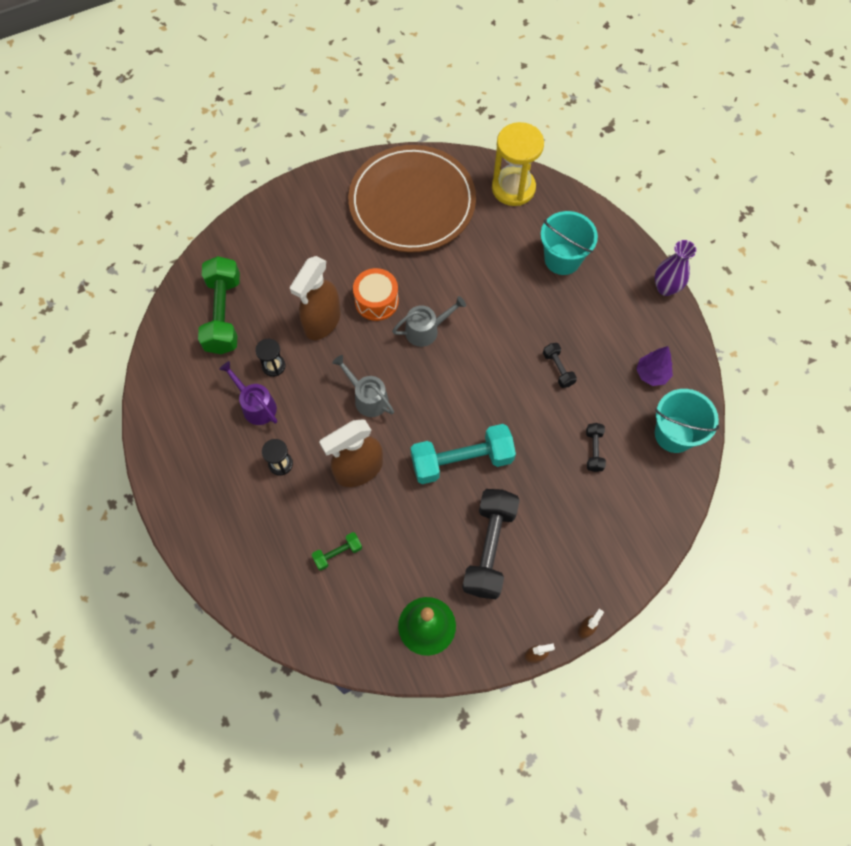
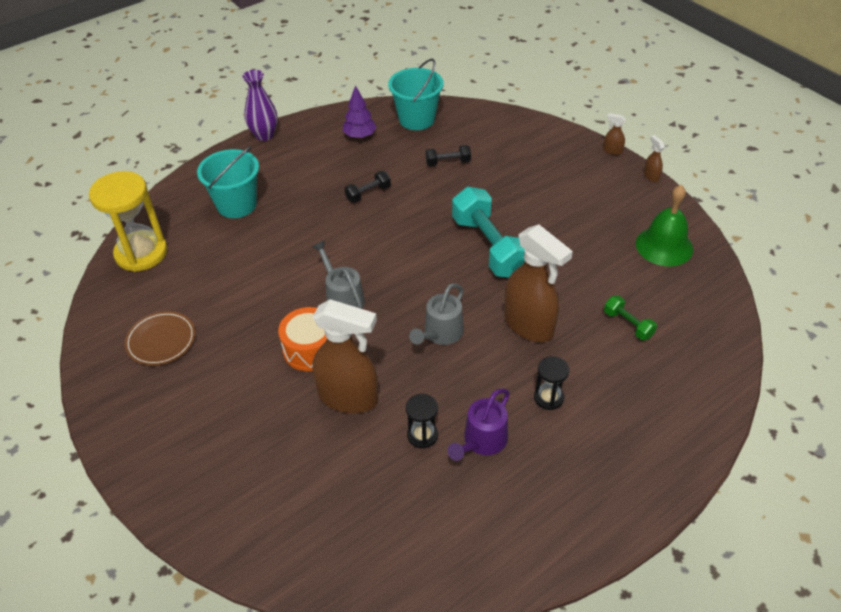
camera: 100 degrees left, 20 degrees down
green dumbbell [198,256,240,354] -> none
brown plate [348,145,476,253] -> brown plate [125,311,196,366], size x0.42
black dumbbell [462,489,520,599] -> none

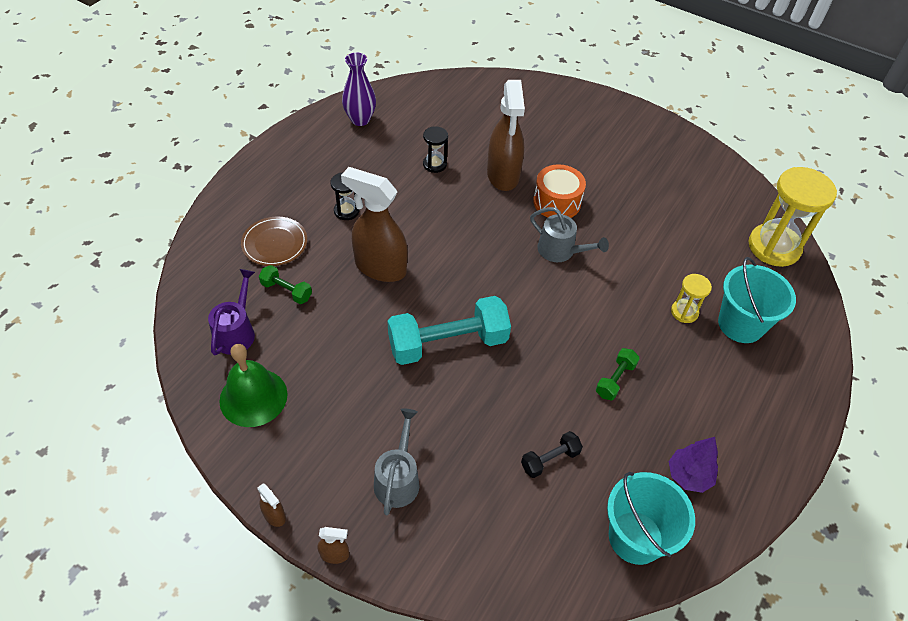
camera: 155 degrees right, 5 degrees up
brown plate [125,311,196,366] -> brown plate moved to [241,217,307,266]
purple vase [242,70,278,141] -> purple vase moved to [342,53,376,126]
brown spray bottle [312,299,378,413] -> brown spray bottle turned 90 degrees counterclockwise [487,80,525,191]
black dumbbell [345,171,391,203] -> green dumbbell [596,348,640,400]
grey watering can [409,283,464,345] -> grey watering can moved to [374,408,420,515]
purple watering can [448,388,510,461] -> purple watering can moved to [208,269,255,355]
turquoise dumbbell [452,187,525,277] -> turquoise dumbbell turned 60 degrees counterclockwise [387,296,511,365]
none -> yellow hourglass [671,274,712,323]

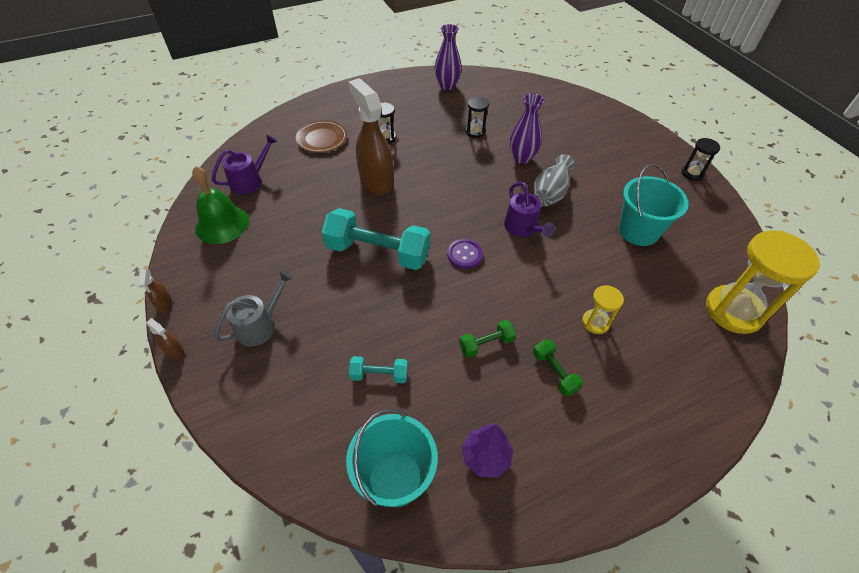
camera: 35 degrees right, 0 degrees up
green dumbbell [259,265,312,304] -> green dumbbell moved to [533,339,583,396]
brown spray bottle [487,80,525,191] -> purple vase [510,94,544,164]
black dumbbell [521,431,583,478] -> turquoise dumbbell [349,356,408,383]
grey watering can [530,207,609,262] -> purple watering can [504,182,555,237]
orange drum [533,164,586,218] -> grey vase [534,154,575,206]
turquoise bucket [718,257,796,343] -> turquoise bucket moved to [619,164,689,246]
none -> purple button [447,239,483,269]
none -> black hourglass [682,138,720,181]

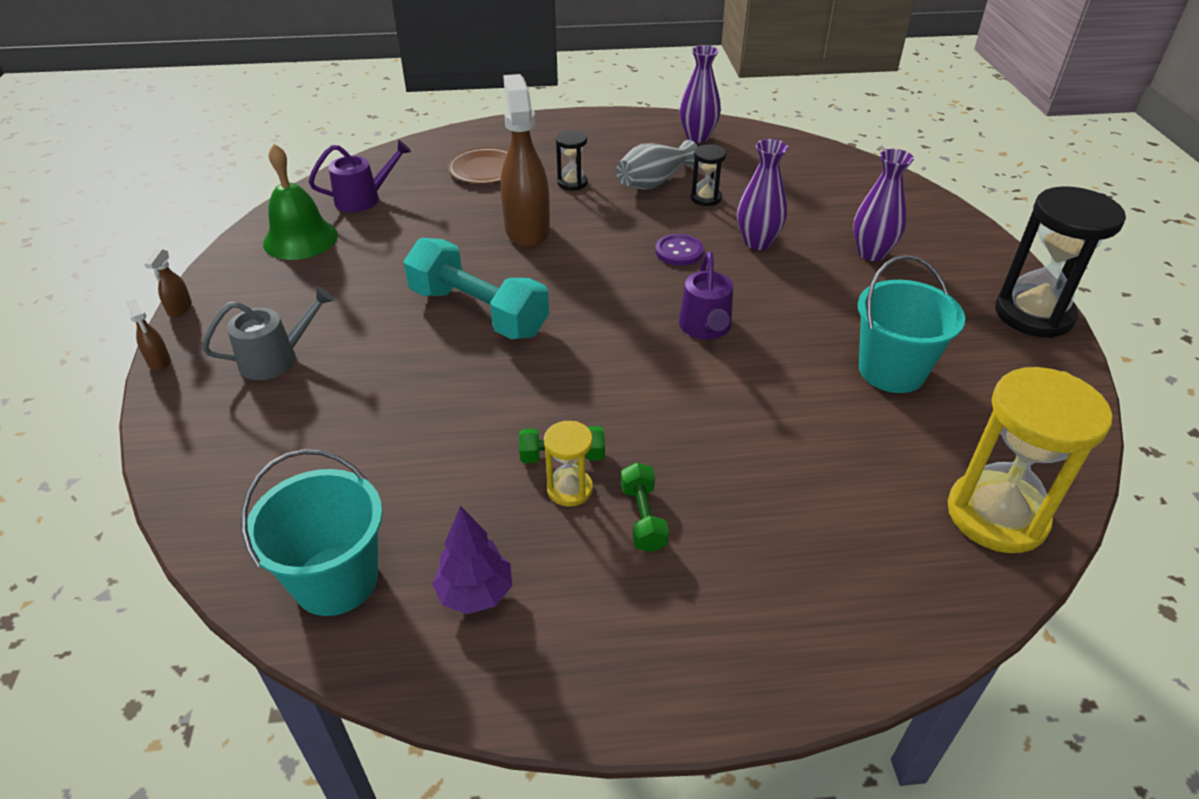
camera: 20 degrees right, 10 degrees down
turquoise dumbbell [349,356,408,383] -> none
purple button [447,239,483,269] -> purple button moved to [655,234,704,266]
grey vase [534,154,575,206] -> grey vase moved to [616,140,698,190]
yellow hourglass [582,285,624,334] -> yellow hourglass moved to [544,421,593,507]
black hourglass [682,138,720,181] -> black hourglass [995,186,1126,338], size x2.03
none -> purple vase [853,149,914,261]

